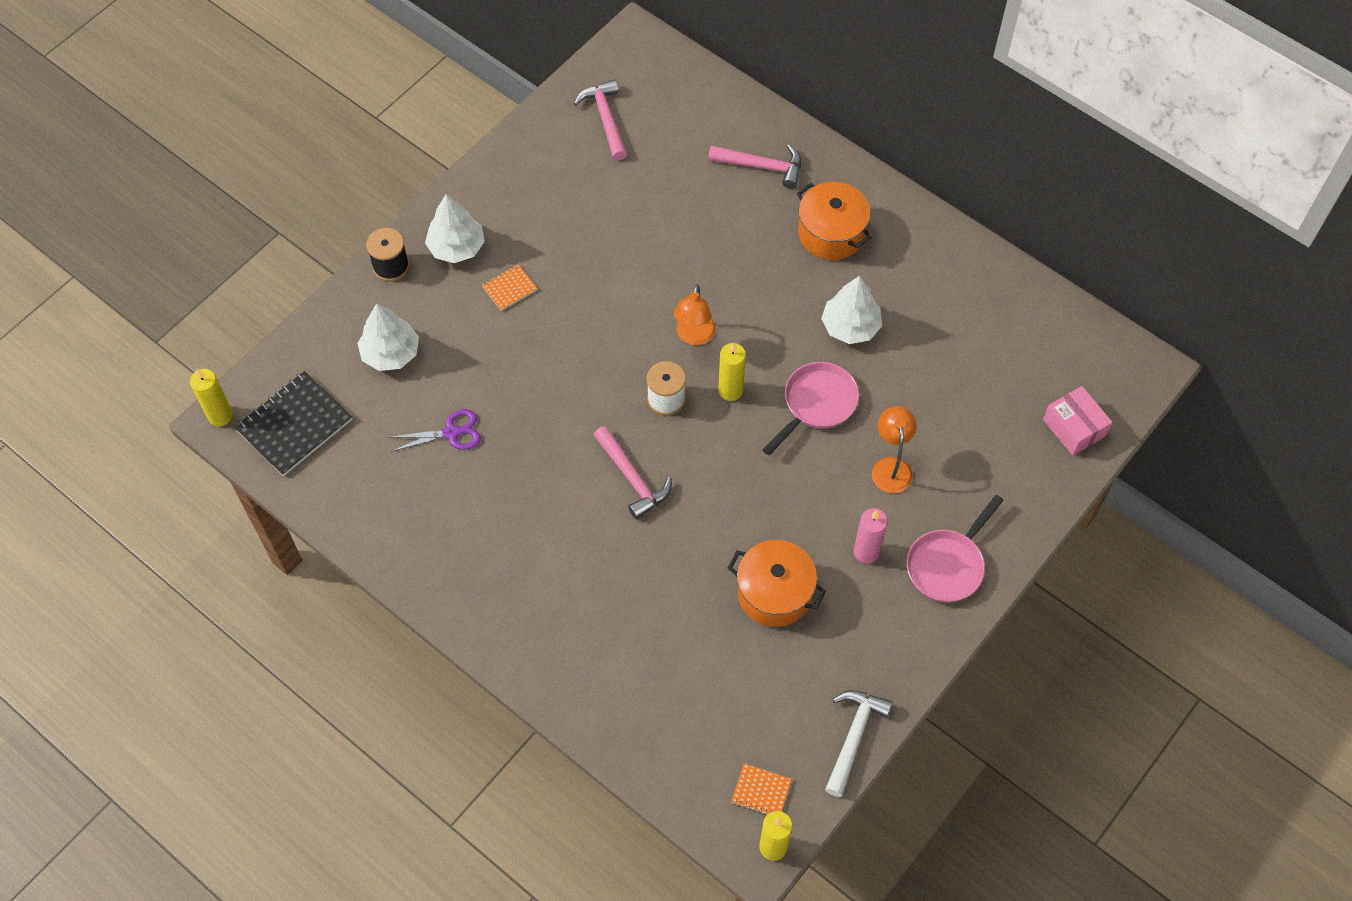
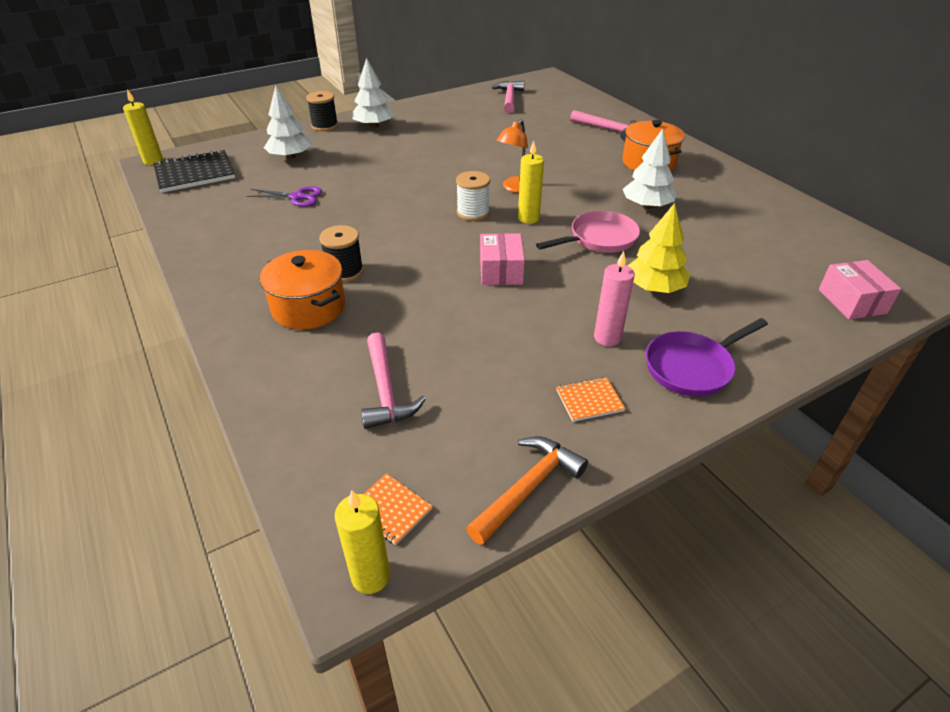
camera: 20 degrees right, 20 degrees down
orange notebook [482,264,538,311] -> orange notebook moved to [556,377,625,422]
pink hammer [594,426,672,520] -> pink hammer moved to [361,333,426,429]
orange pot [728,540,826,627] -> orange pot moved to [260,250,345,330]
white hammer [825,690,893,797] -> orange hammer [466,437,588,545]
orange lamp [872,406,917,493] -> yellow tree [628,203,690,293]
pink pan [907,495,1004,602] -> purple pan [646,318,768,397]
none -> black spool [319,225,364,282]
none -> pink box [480,233,525,285]

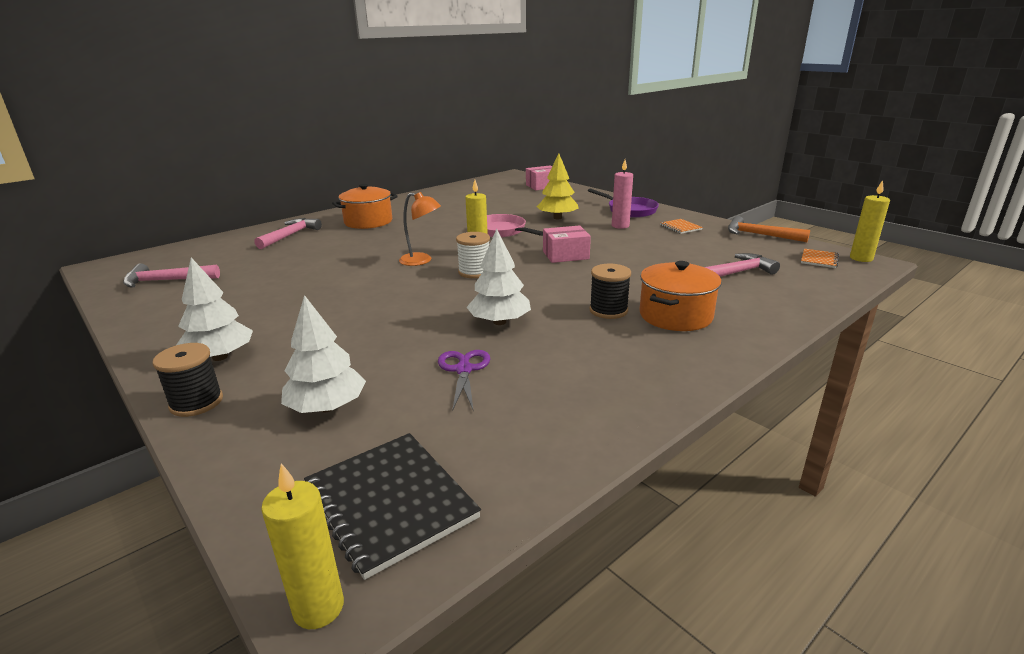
camera: 100 degrees left, 15 degrees down
white tree [623,129,676,209] -> white tree moved to [466,229,531,325]

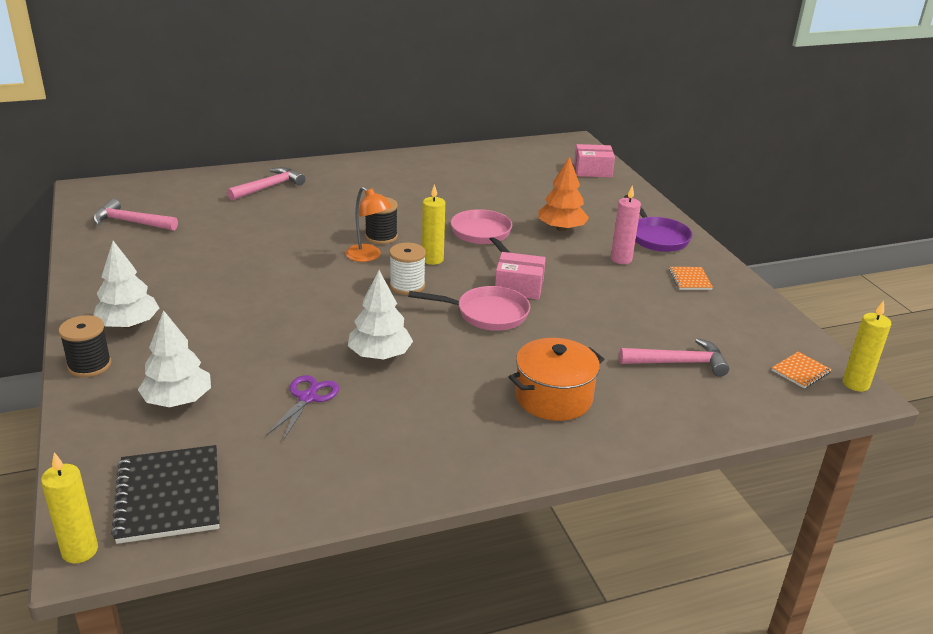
camera: 20 degrees right, 5 degrees up
orange pot [332,184,398,229] -> none
yellow tree [537,153,579,219] -> orange tree [538,157,589,231]
black spool [589,264,631,319] -> black spool moved to [365,197,398,244]
orange hammer [728,216,810,242] -> none
none -> pink pan [408,286,530,331]

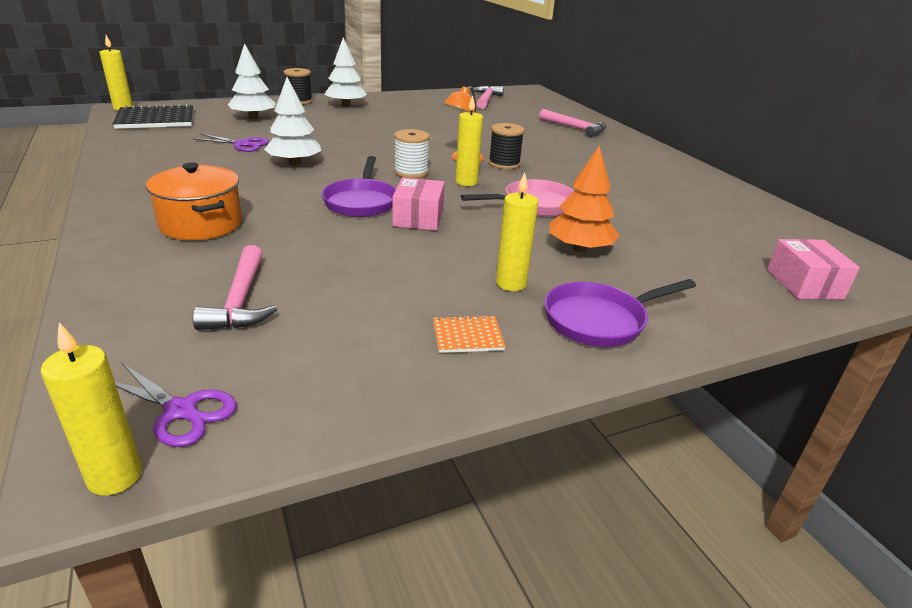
camera: 85 degrees right, 0 degrees up
pink pan [408,286,530,331] -> purple pan [321,156,396,217]
pink candle [611,185,641,264] -> yellow candle [496,172,538,291]
orange notebook [772,352,832,389] -> purple scissors [115,362,237,447]

